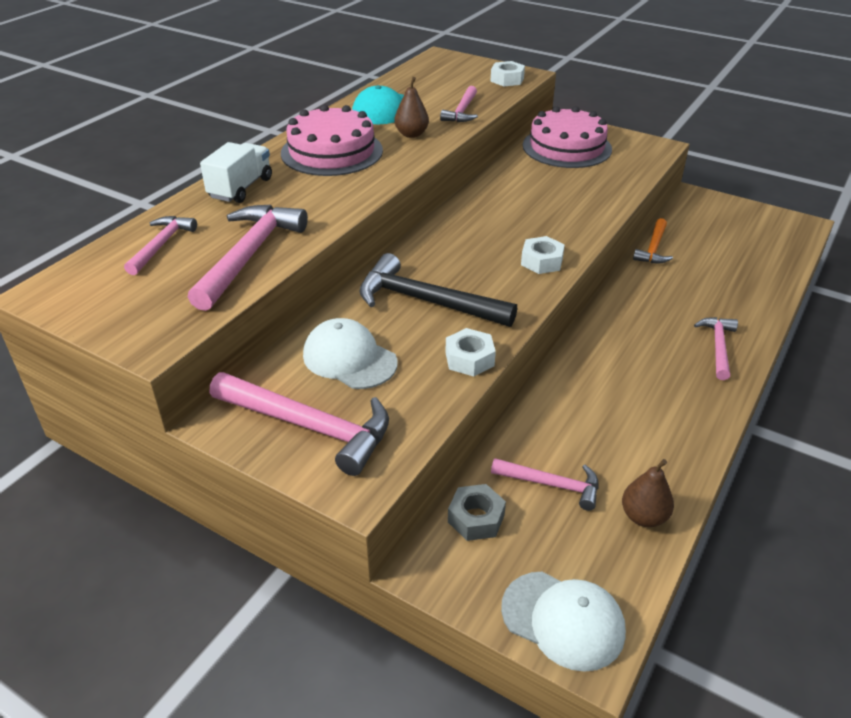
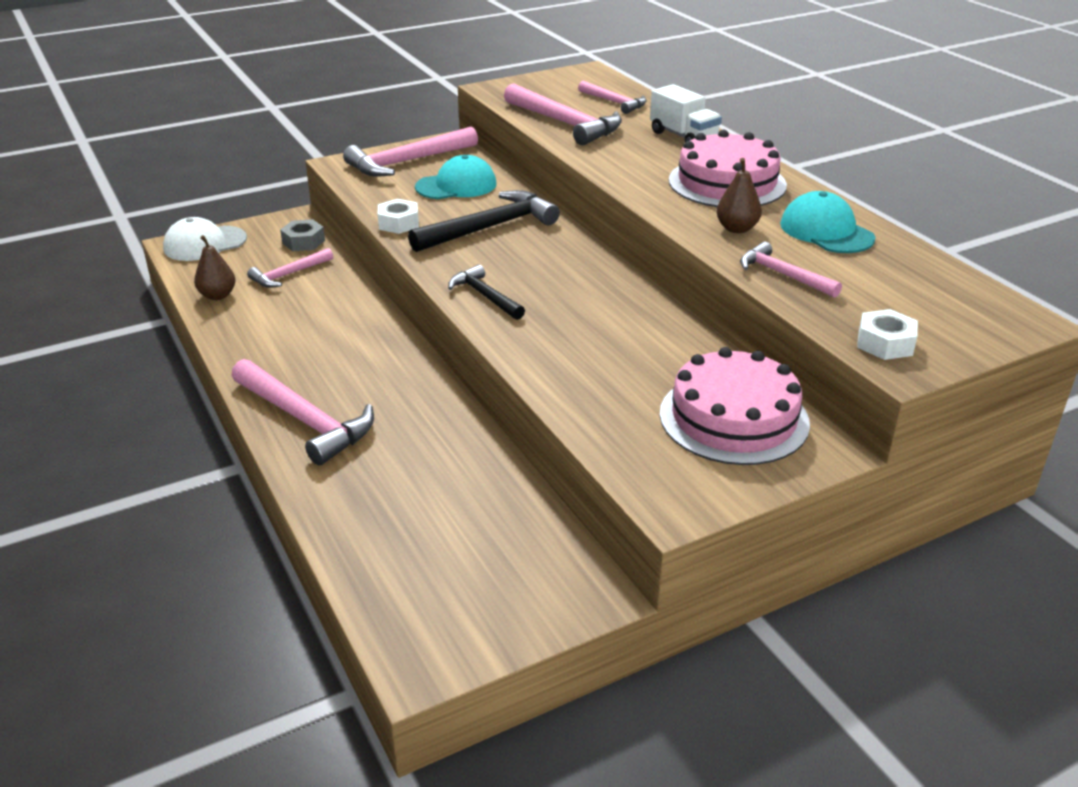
camera: 120 degrees right, 5 degrees down
white cap [303,318,398,389] -> turquoise cap [415,155,497,199]
white nut [521,236,565,274] -> black hammer [448,264,525,320]
orange hammer [633,218,673,263] -> none
pink hammer [694,317,738,380] -> pink hammer [231,359,374,465], size x1.72

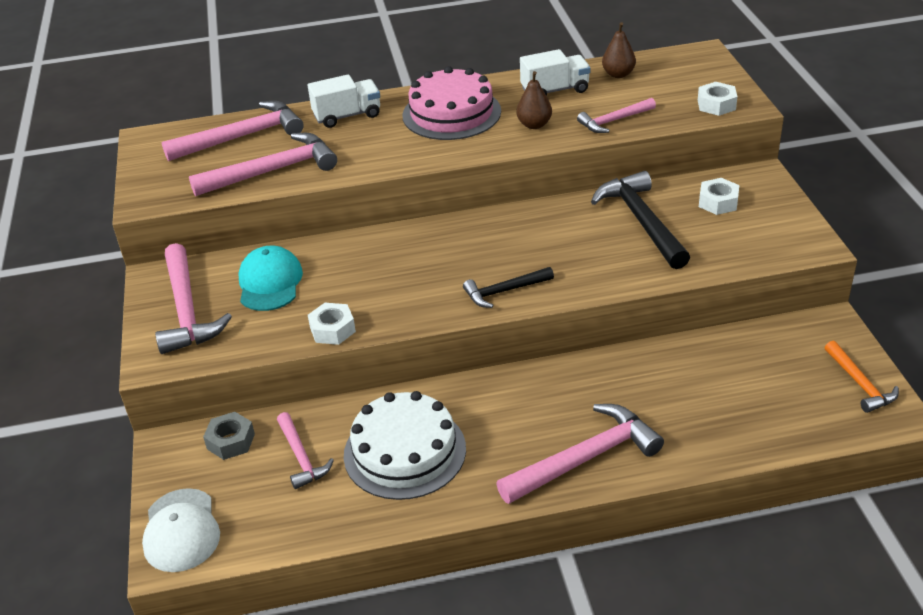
camera: 70 degrees left, 5 degrees up
brown pear [194,235,236,300] -> brown pear moved to [602,22,636,78]
black hammer [408,190,560,252] -> black hammer moved to [591,171,690,269]
pink hammer [578,81,646,114] -> pink hammer [162,101,304,161], size x1.72
pink cake [660,347,810,465] -> white nut [699,178,739,215]
turquoise cap [780,191,876,253] -> white truck [520,49,591,96]
none -> white cake [344,391,466,500]
none -> orange hammer [825,341,899,413]

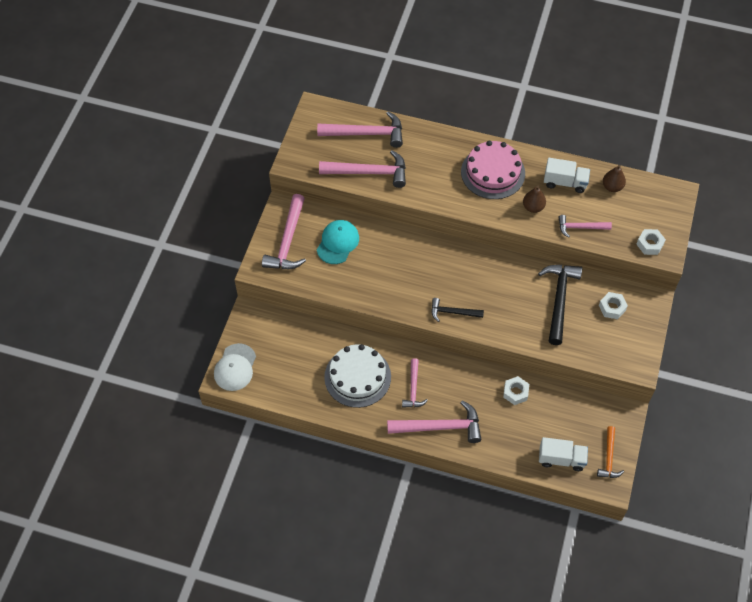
camera: 25 degrees right, 20 degrees up
grey nut [203,412,255,460] -> none
pink hammer [277,412,334,489] -> pink hammer moved to [402,358,428,407]
white truck [308,74,380,128] -> white truck moved to [539,437,588,471]
white nut [308,303,356,345] -> white nut moved to [503,376,529,405]

